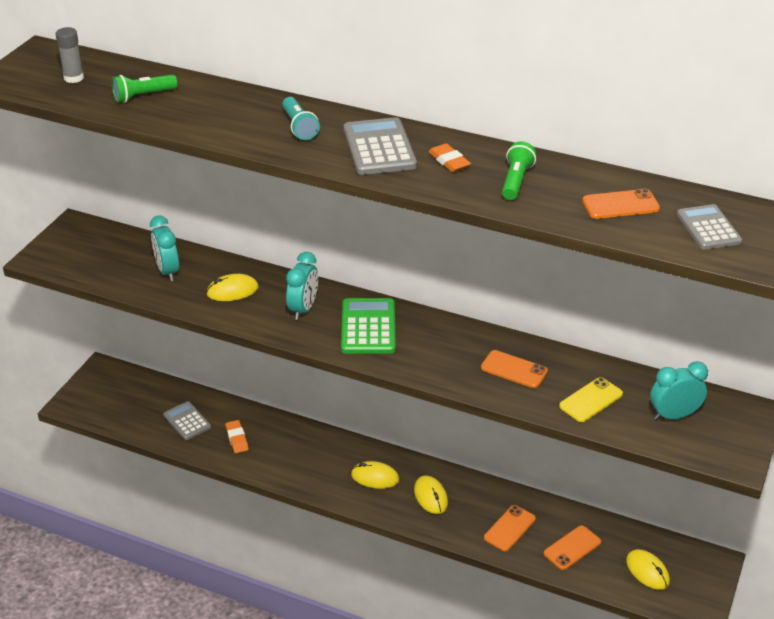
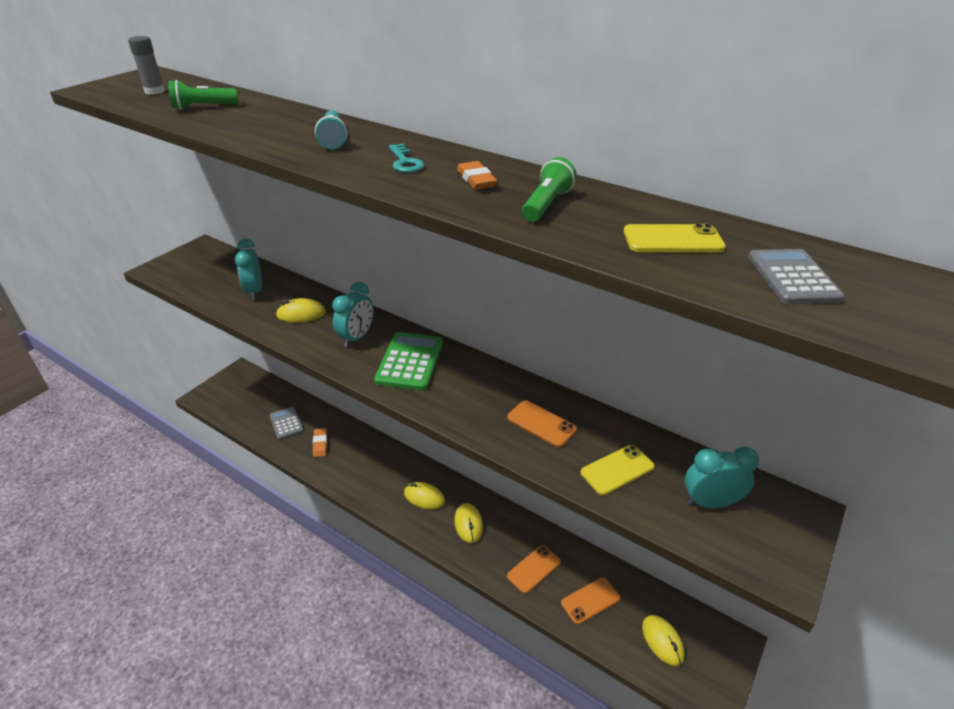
camera: 10 degrees right, 0 degrees up
grey calculator [343,117,417,175] -> turquoise key [389,144,424,173]
orange phone [582,189,660,219] -> yellow phone [624,224,726,252]

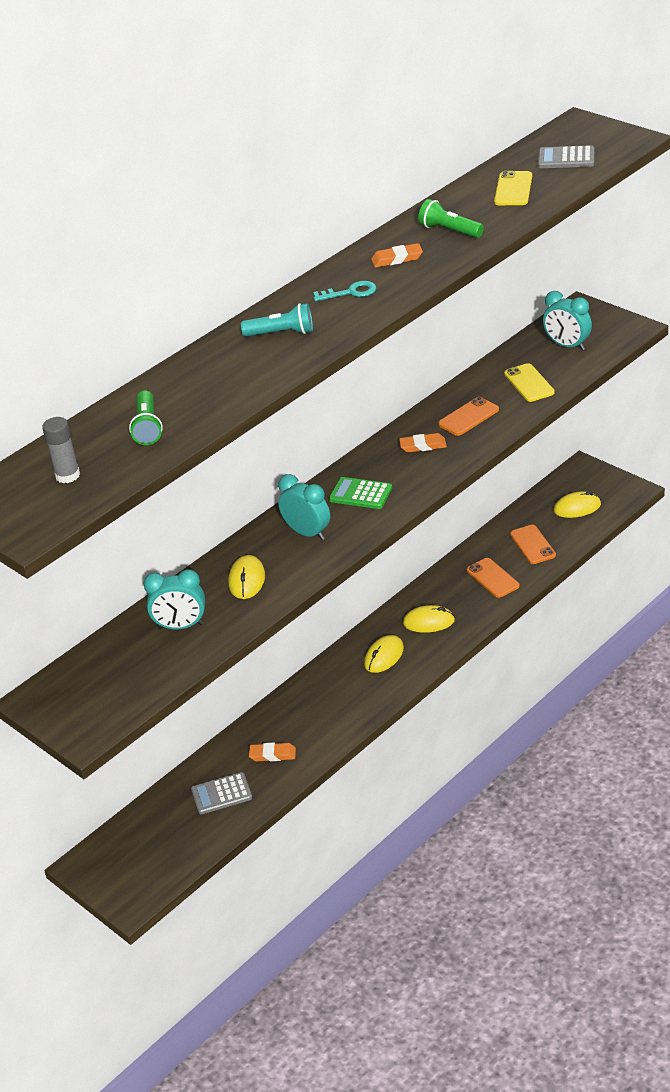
camera: 75 degrees left, 0 degrees up
green calculator [374,332,443,390] -> green calculator [329,477,392,509], size x0.66
turquoise clock [685,447,759,508] -> turquoise clock turned 60 degrees counterclockwise [543,291,592,350]
none -> orange eraser [399,433,447,453]

